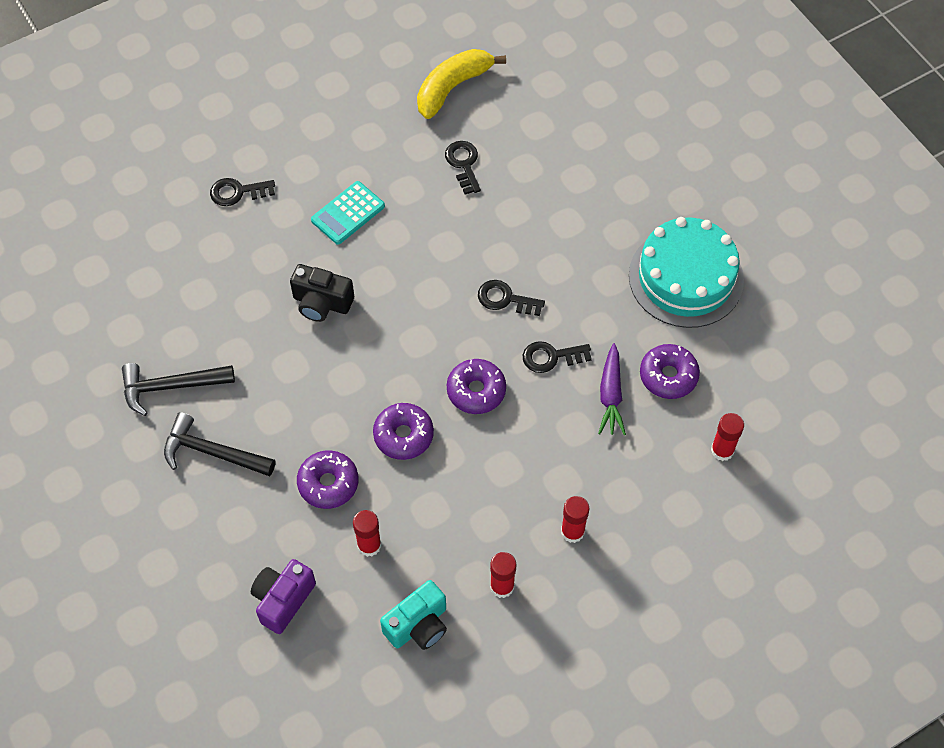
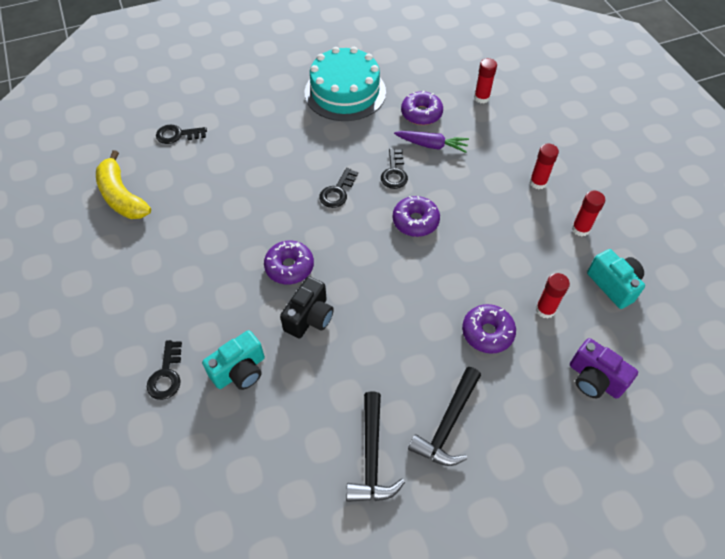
camera: 80 degrees left, 5 degrees down
turquoise calculator [311,181,385,245] -> none
purple donut [373,403,434,460] -> purple donut moved to [264,241,314,284]
black key [445,141,481,194] -> black key moved to [156,125,207,144]
none -> turquoise camera [202,330,265,390]

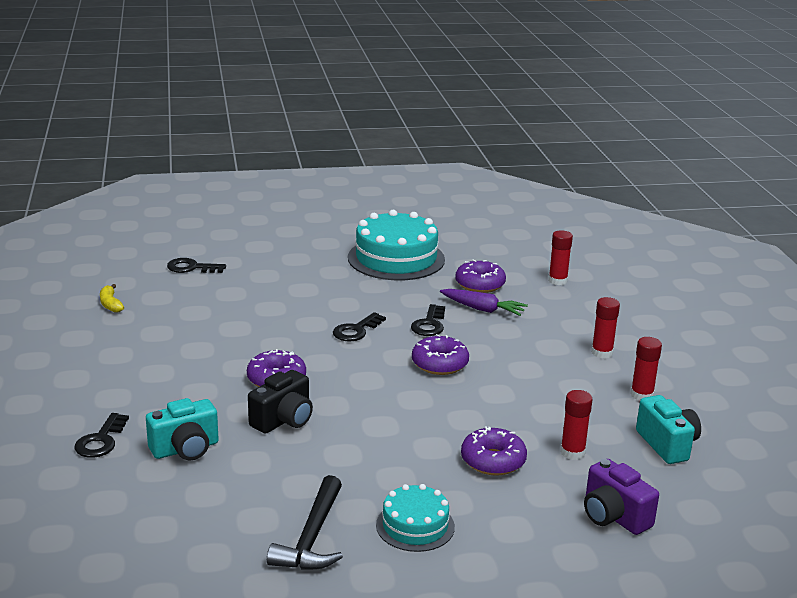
camera: 10 degrees right, 30 degrees down
yellow banana [96,150,151,219] -> yellow banana [100,284,124,313], size x0.49
black hammer [408,367,481,466] -> turquoise cake [376,484,455,552]

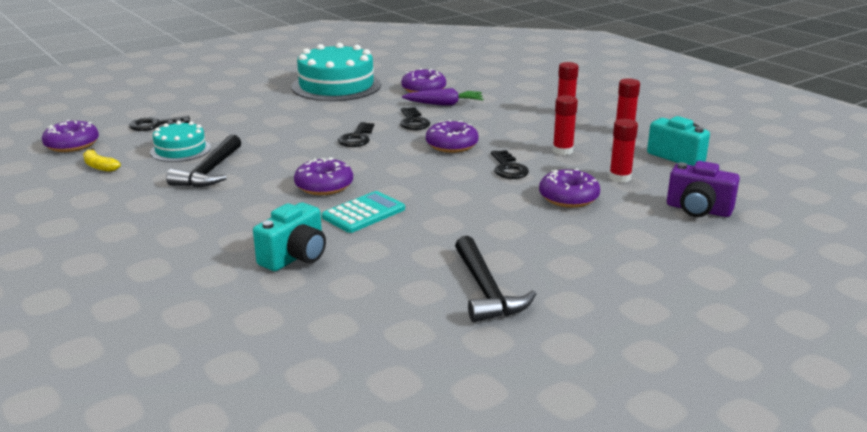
camera: 25 degrees left, 0 degrees up
black key [74,413,129,458] -> black key moved to [491,150,529,179]
black camera [248,370,313,434] -> turquoise calculator [322,191,405,233]
turquoise cake [376,484,455,552] -> turquoise cake moved to [150,121,211,162]
red glue stick [548,230,573,285] -> red glue stick moved to [553,95,578,155]
none -> purple donut [42,120,99,152]
none -> black hammer [166,135,241,187]

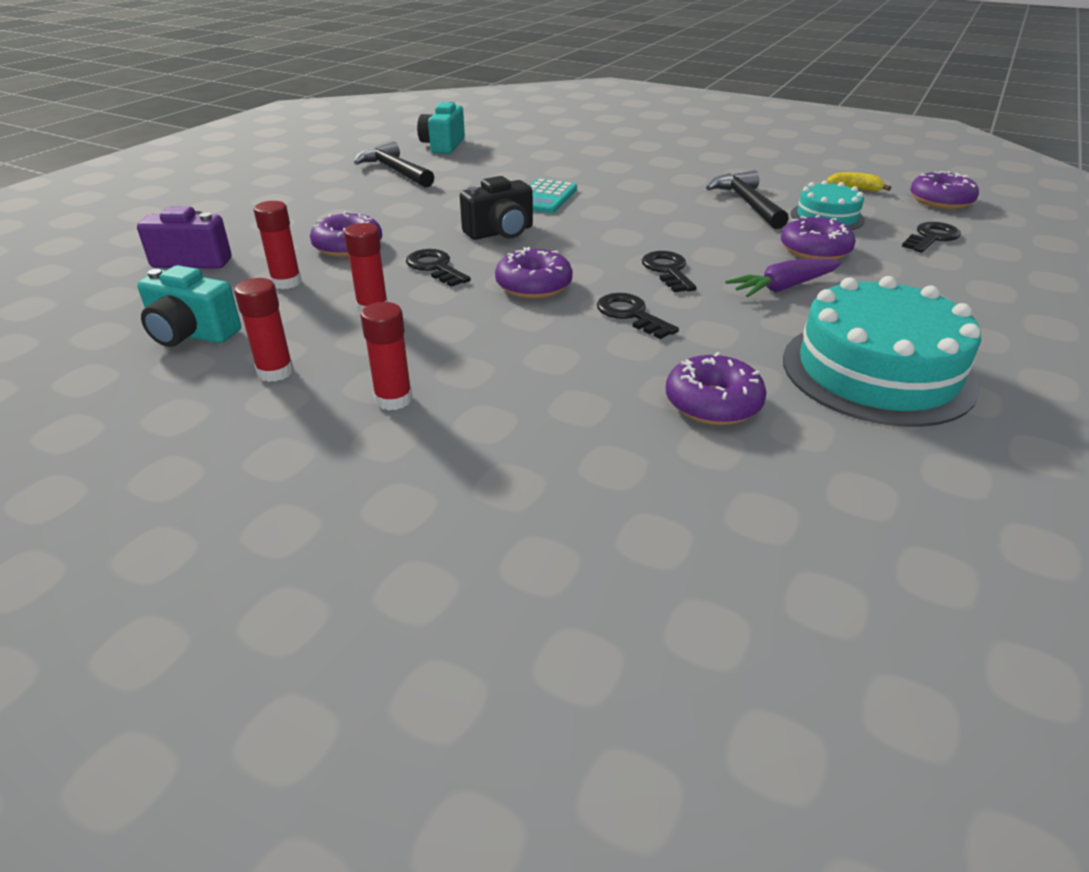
camera: 155 degrees right, 10 degrees up
turquoise camera [253,202,326,271] -> turquoise camera moved to [417,102,465,154]
purple donut [294,157,353,195] -> purple donut moved to [781,215,856,260]
purple carrot [402,88,483,105] -> purple carrot moved to [725,259,841,297]
none -> black camera [460,176,533,240]

